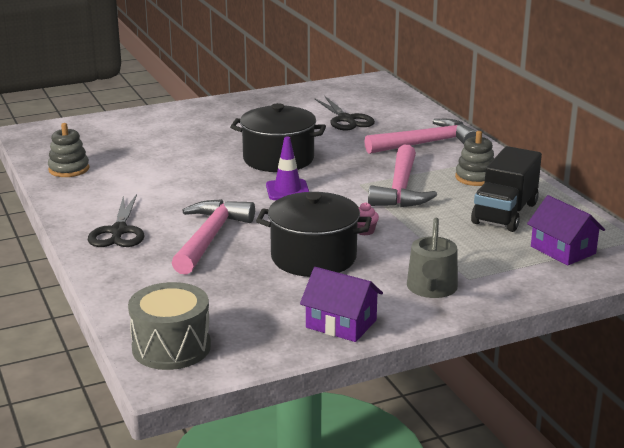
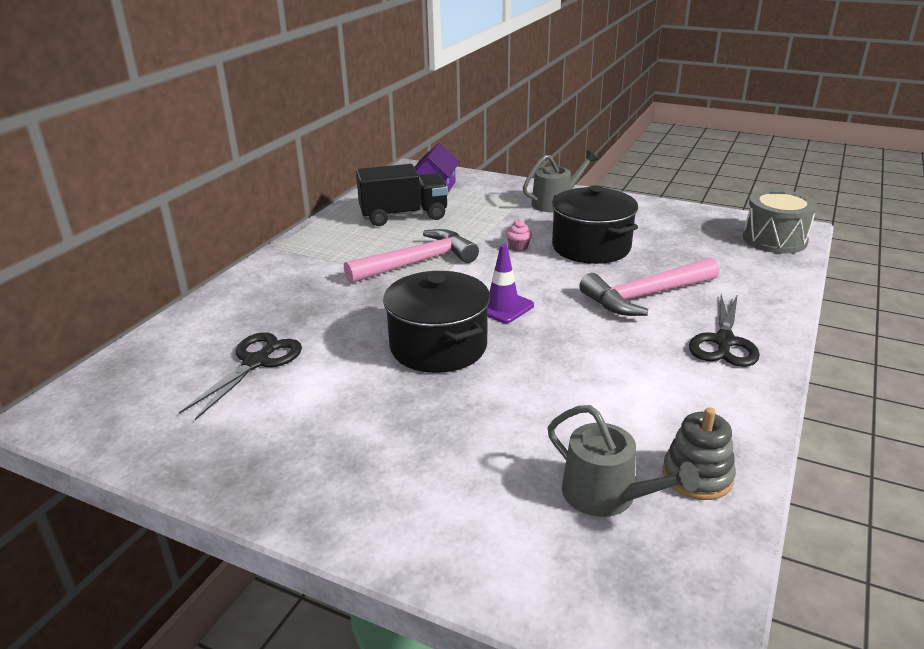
camera: 130 degrees left, 5 degrees up
black scissors [88,194,144,247] -> black scissors turned 150 degrees clockwise [689,294,760,367]
purple house [300,267,383,342] -> none
pink hammer [364,119,477,154] -> none
grey stacking toy [455,131,494,186] -> none
none -> grey watering can [548,405,700,517]

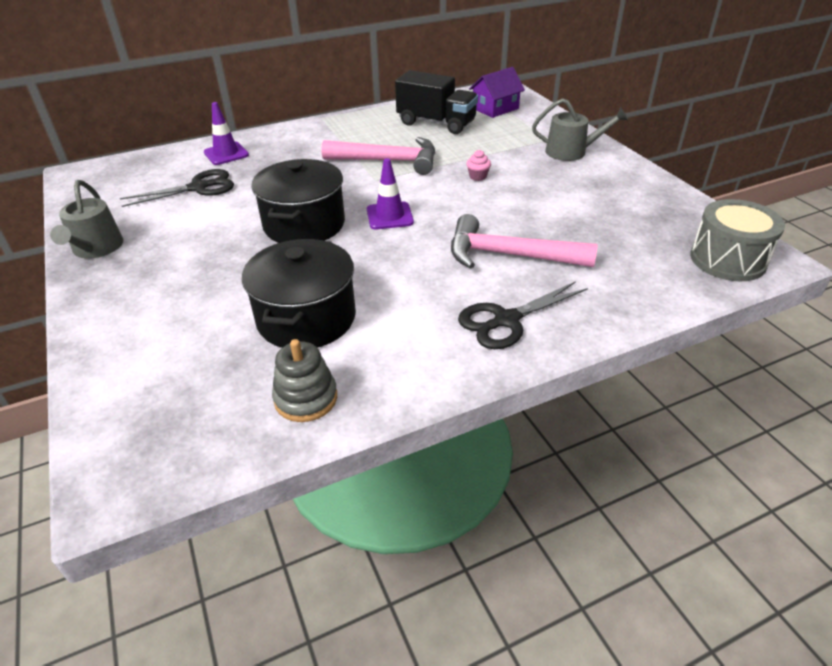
camera: 40 degrees right, 10 degrees up
grey watering can [548,405,700,517] -> grey watering can moved to [50,180,123,259]
black pot [552,185,638,264] -> black pot moved to [242,239,356,348]
none -> purple traffic cone [204,102,249,165]

